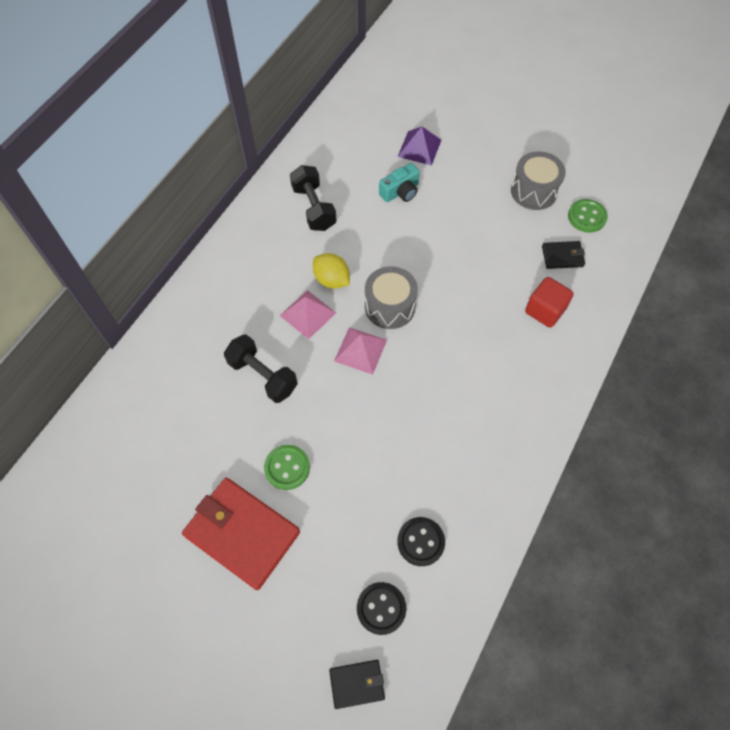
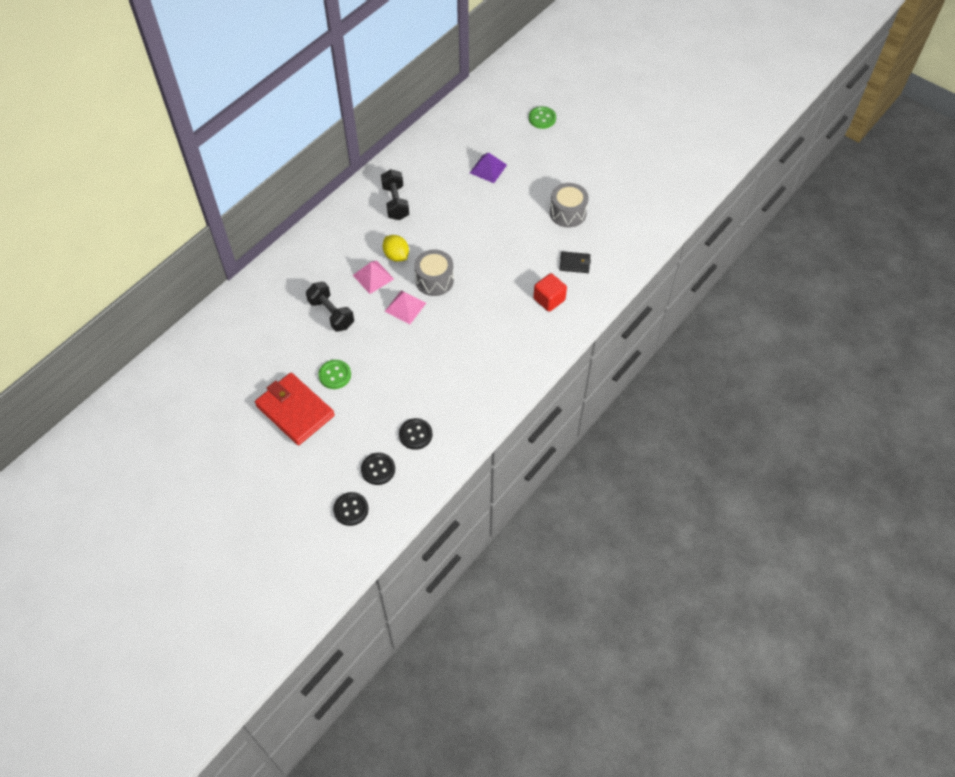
camera: 10 degrees right, 5 degrees down
black wallet [329,660,385,709] -> black button [333,492,369,526]
turquoise camera [379,163,420,202] -> none
green button [568,199,608,233] -> green button moved to [529,106,556,129]

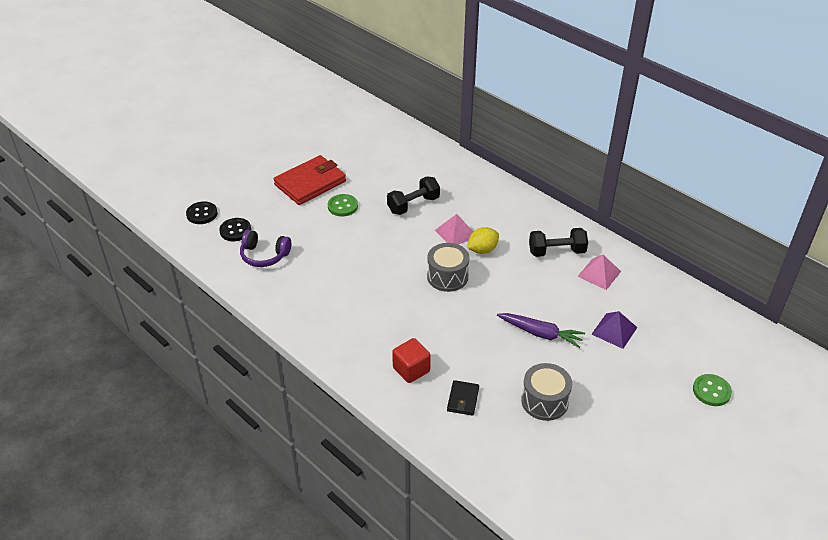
camera: 95 degrees right, 15 degrees down
pink pyramid [384,291,426,324] -> pink pyramid moved to [577,255,621,290]
black button [399,418,432,450] -> purple headphones [240,230,291,267]
none -> purple carrot [497,313,585,348]

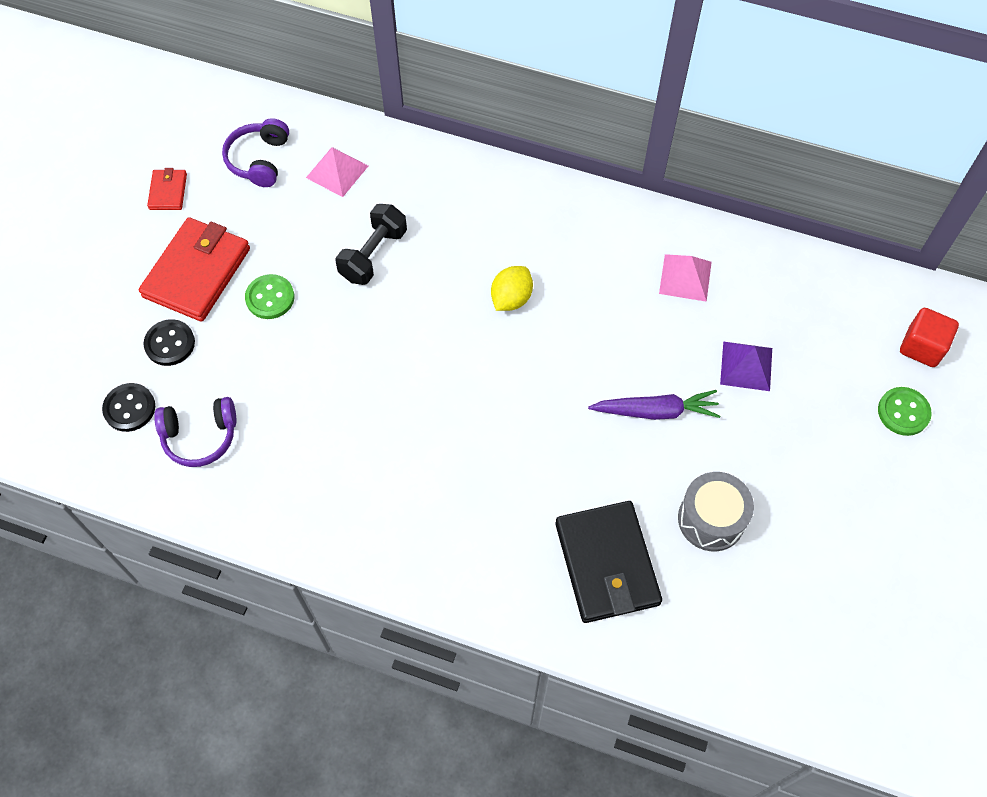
camera: 25 degrees left, 20 degrees up
black button [186,201,218,224] -> black button moved to [144,319,195,366]
red cube [392,338,431,383] -> red cube moved to [900,308,959,367]
grey drum [427,243,470,292] -> none
pink pyramid [435,214,473,245] -> pink pyramid moved to [306,147,368,197]
black wallet [447,380,479,416] -> black wallet [555,501,662,623], size x2.06
black dumbbell [529,228,588,257] -> none
none -> red wallet [147,168,187,210]
none -> purple headphones [222,118,289,187]

